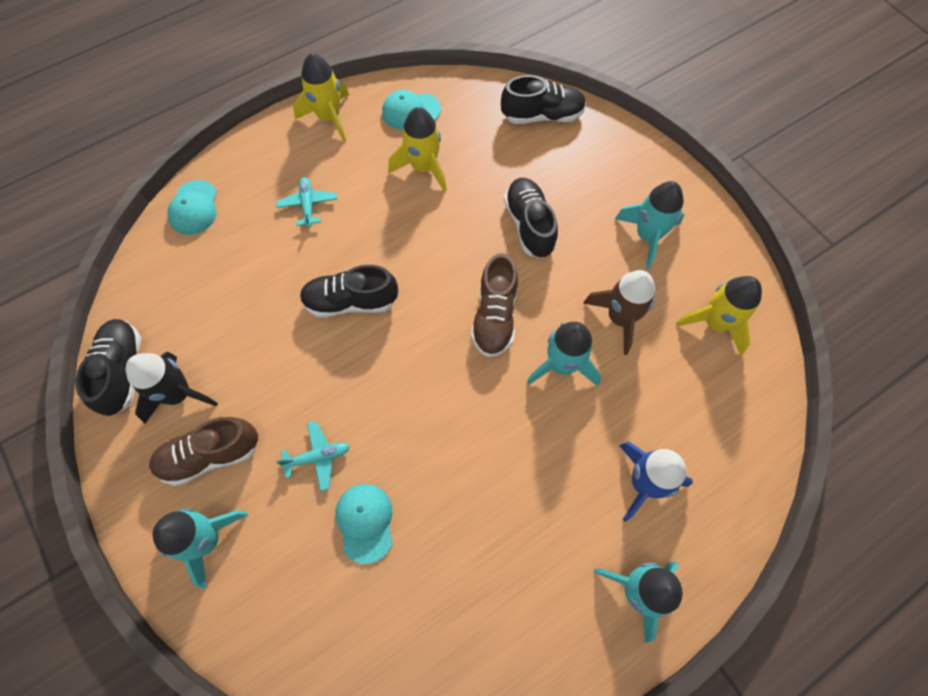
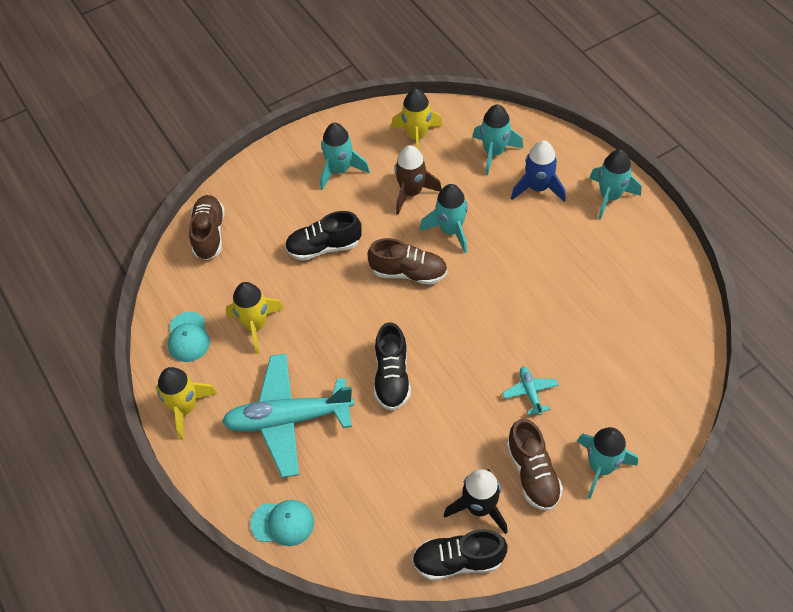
camera: 85 degrees left, 10 degrees down
turquoise plane [276,177,337,227] -> turquoise plane [222,354,354,478], size x2.35
turquoise cap [336,484,393,564] -> none
black shoe [501,75,586,124] -> brown shoe [189,195,225,260]
none -> turquoise rocket [473,104,523,175]

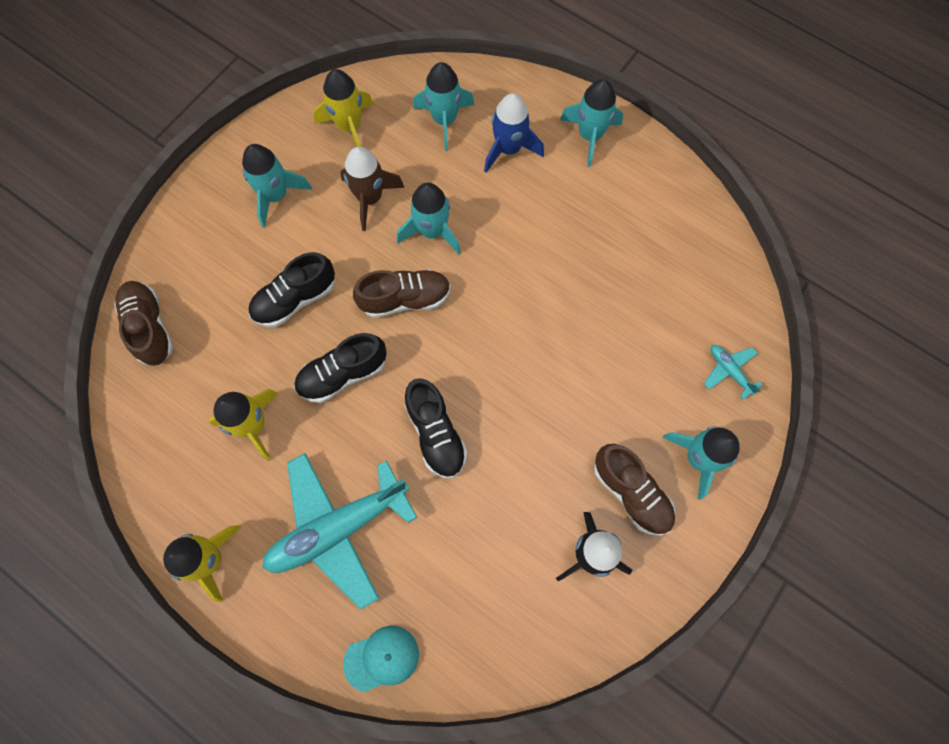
camera: 25 degrees left, 15 degrees up
turquoise cap [168,312,210,362] -> none
black shoe [412,529,508,581] -> black shoe moved to [294,333,387,403]
turquoise plane [502,366,559,415] -> turquoise plane moved to [704,345,763,400]

